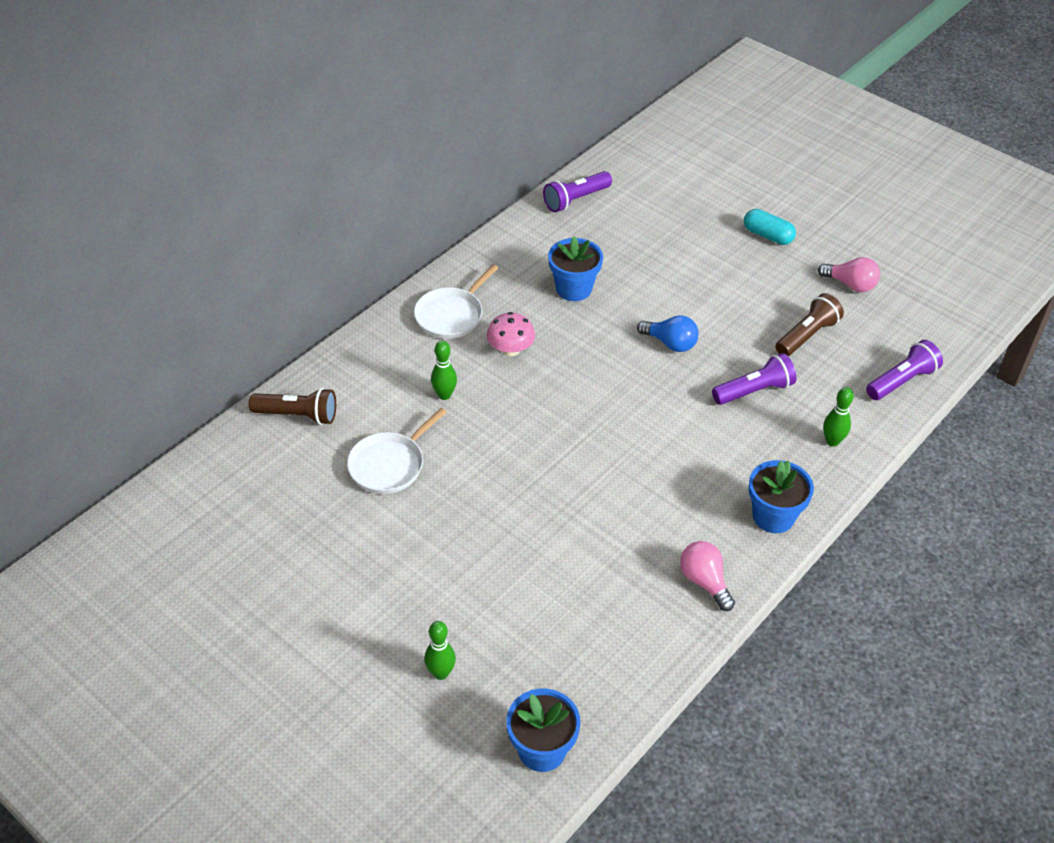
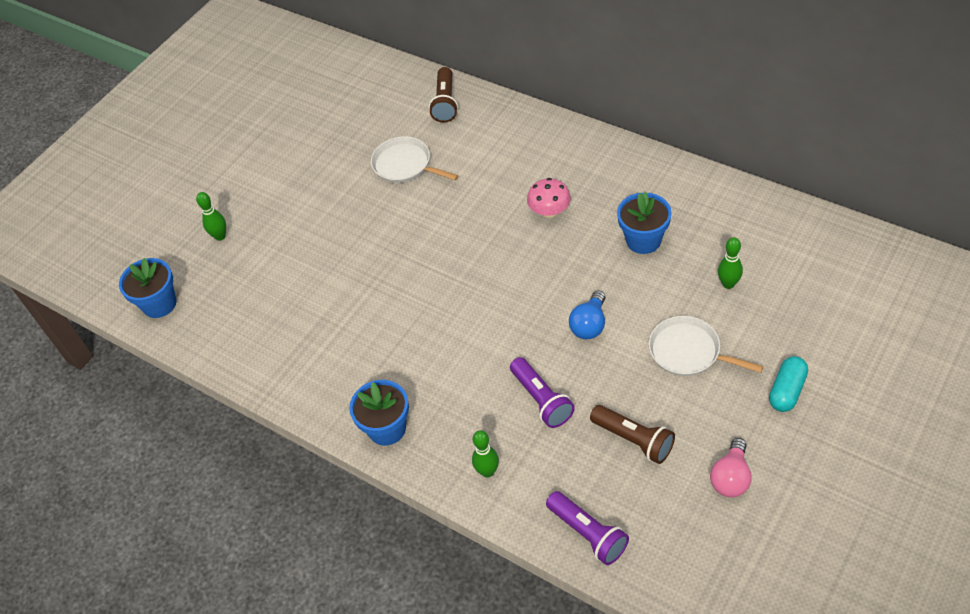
camera: 90 degrees right, 5 degrees up
white pan [414,265,498,339] -> white pan moved to [649,316,763,376]
green bowling pin [431,340,457,400] -> green bowling pin moved to [718,237,743,289]
purple flashlight [543,171,612,212] -> none
pink light bulb [680,541,735,611] -> none

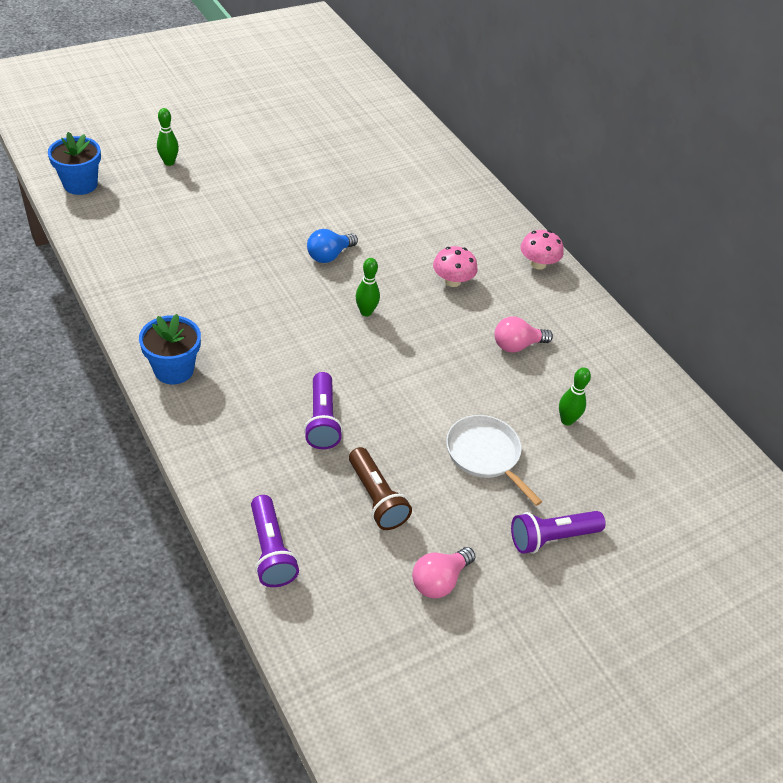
camera: 15 degrees right, 5 degrees down
white pan [371,136,458,183] -> none
brown flashlight [429,67,458,123] -> none
green bowling pin [472,430,499,478] -> green bowling pin moved to [355,258,380,316]
blue light bulb [569,290,605,339] -> blue light bulb moved to [307,229,358,263]
blue flower pot [617,192,672,254] -> pink light bulb [494,317,553,353]
turquoise capsule [769,356,808,412] -> purple flashlight [511,511,606,554]
none -> pink mushroom [520,230,564,269]

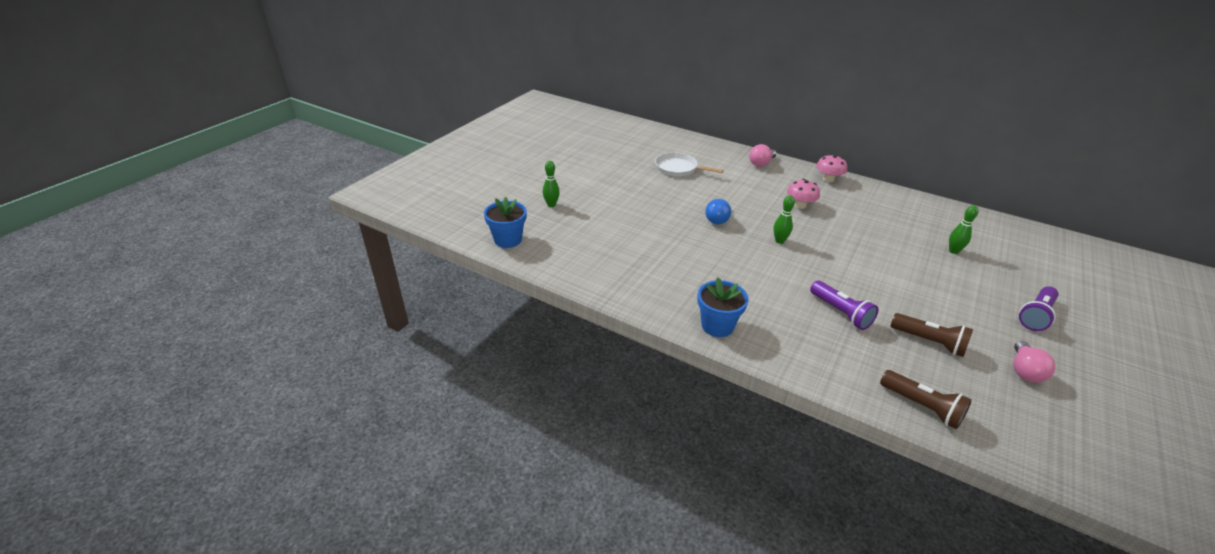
camera: 25 degrees left, 10 degrees down
purple flashlight [251,495,299,587] -> brown flashlight [880,370,972,429]
white pan [446,415,543,506] -> white pan moved to [655,152,724,176]
pink light bulb [494,317,553,353] -> pink light bulb moved to [749,144,777,167]

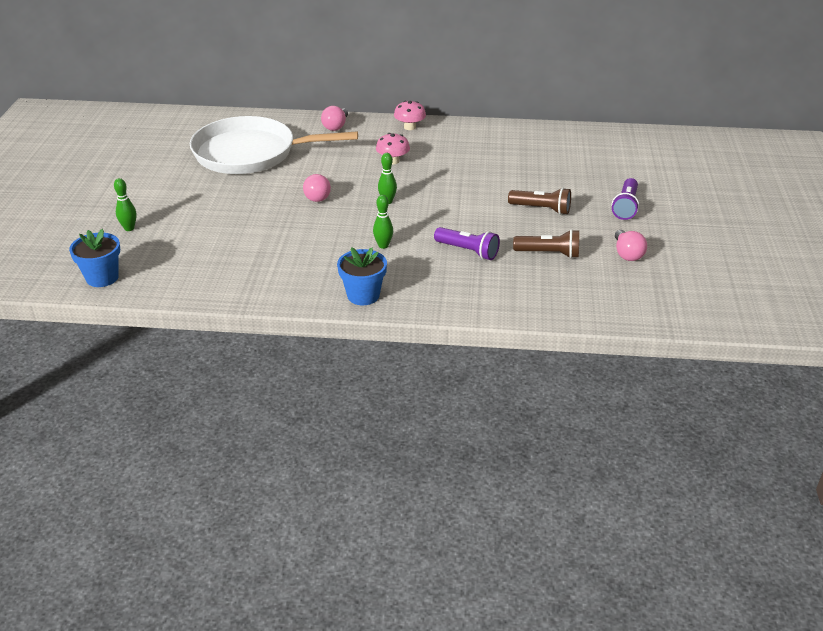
camera: 25 degrees left, 0 degrees up
white pan [655,152,724,176] -> white pan [190,116,358,174], size x2.09
blue light bulb [705,199,731,224] -> pink light bulb [303,174,331,202]
brown flashlight [880,370,972,429] -> brown flashlight moved to [508,188,571,215]
green bowling pin [949,205,978,254] -> green bowling pin moved to [373,195,393,249]

